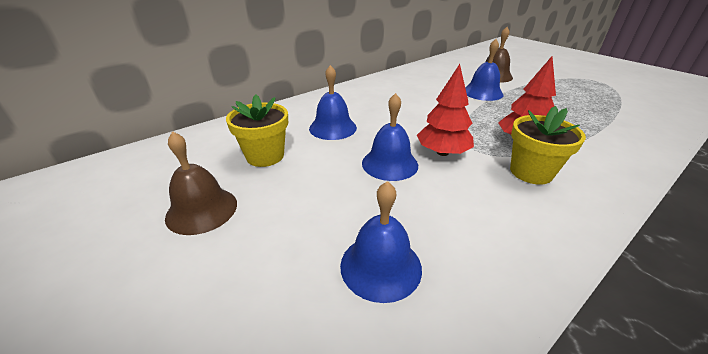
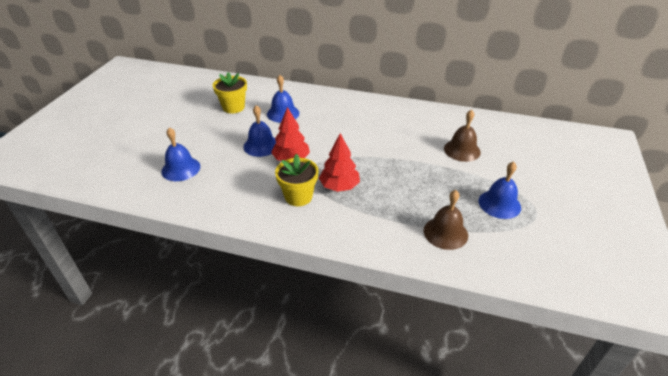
camera: 55 degrees right, 5 degrees up
brown bell [165,131,237,235] -> brown bell moved to [424,190,468,250]
blue bell [465,39,504,101] -> blue bell moved to [479,161,521,219]

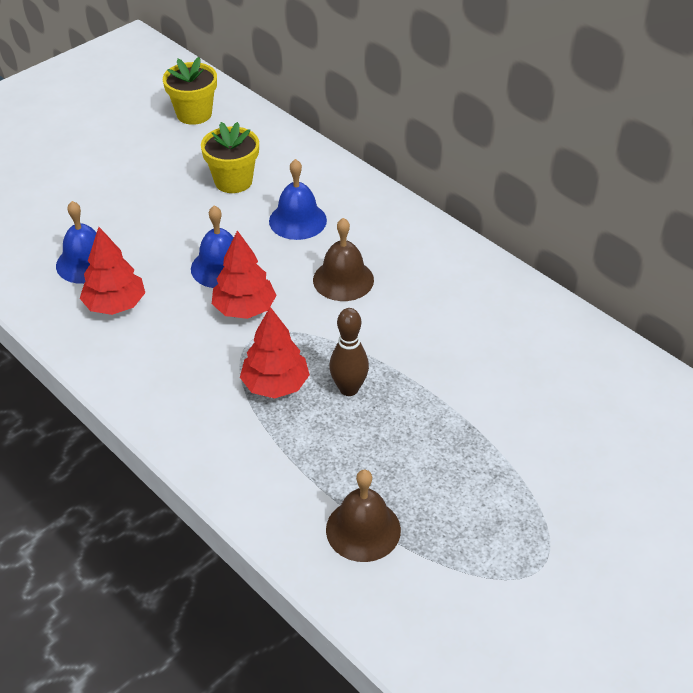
camera: 30 degrees right, 5 degrees up
yellow flower pot [275,154,319,206] -> yellow flower pot moved to [163,57,217,125]
brown bell [444,110,481,162] -> brown bell moved to [313,218,374,301]
blue bell [479,161,521,219] -> none
none -> red tree [80,227,145,315]
none -> brown bowling pin [329,308,369,396]

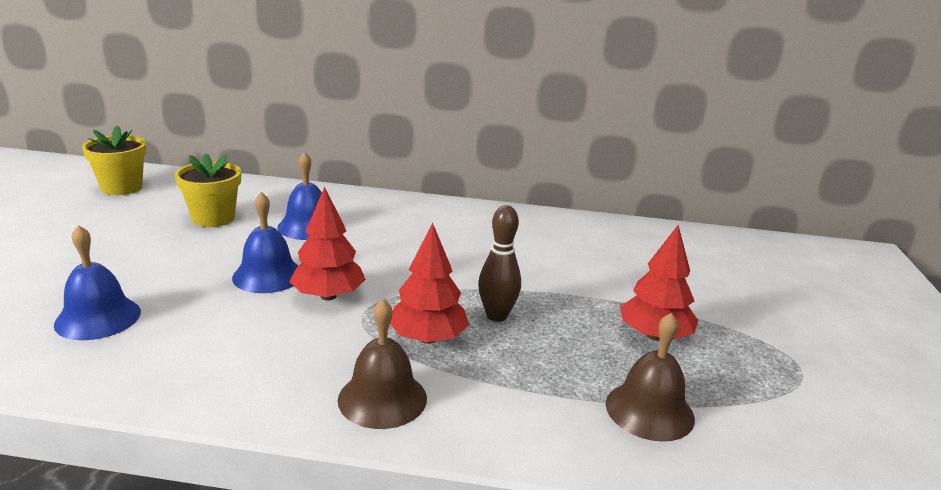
camera: 40 degrees left, 20 degrees down
red tree [80,227,145,315] -> red tree moved to [620,225,698,341]
brown bell [313,218,374,301] -> brown bell moved to [338,299,427,429]

